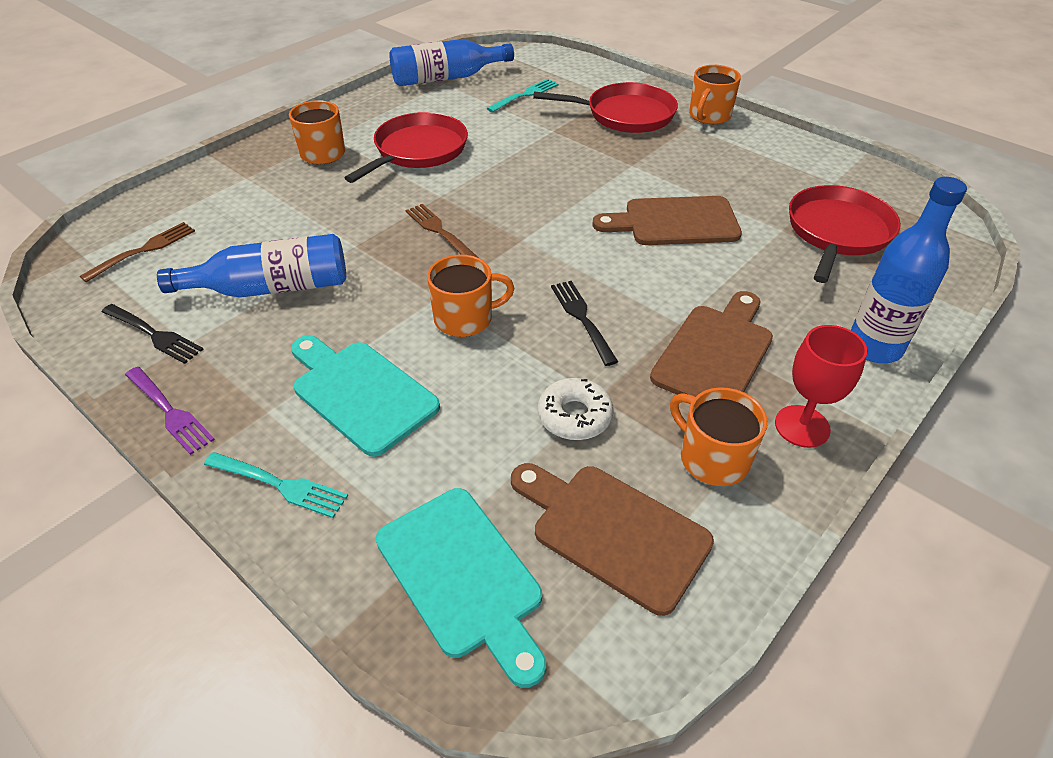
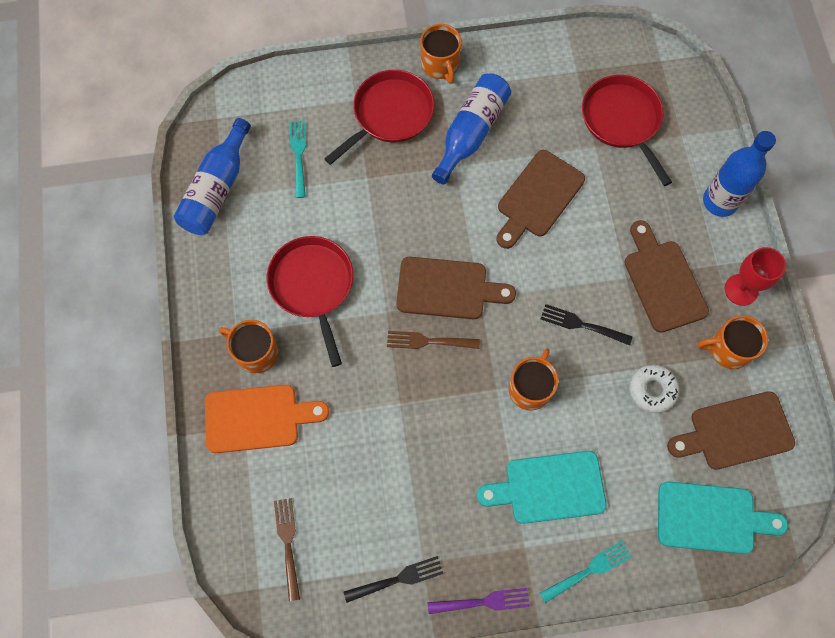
camera: 50 degrees left, 25 degrees up
blue bottle [157,234,346,298] -> blue bottle moved to [432,73,511,184]
none -> orange cutting board [205,385,329,453]
none -> brown cutting board [396,257,516,319]

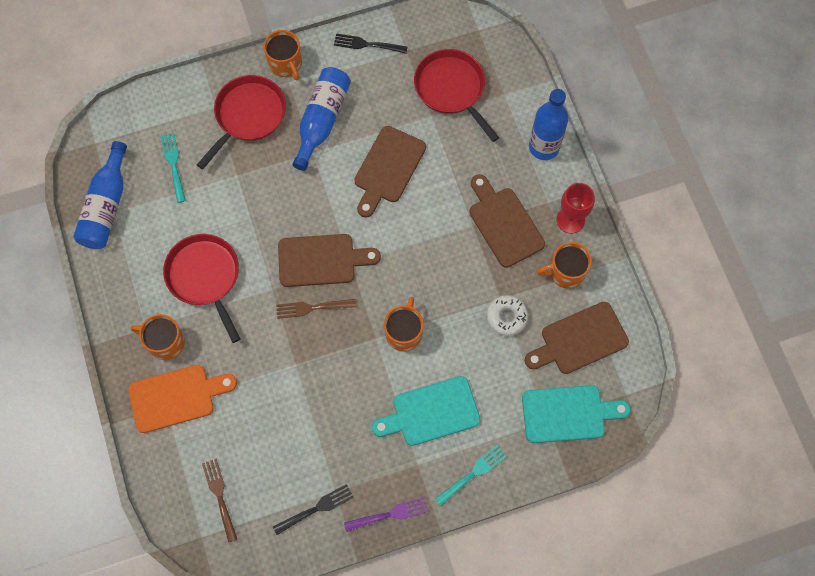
camera: 10 degrees left, 0 degrees up
black fork [541,304,633,346] -> black fork moved to [334,33,407,54]

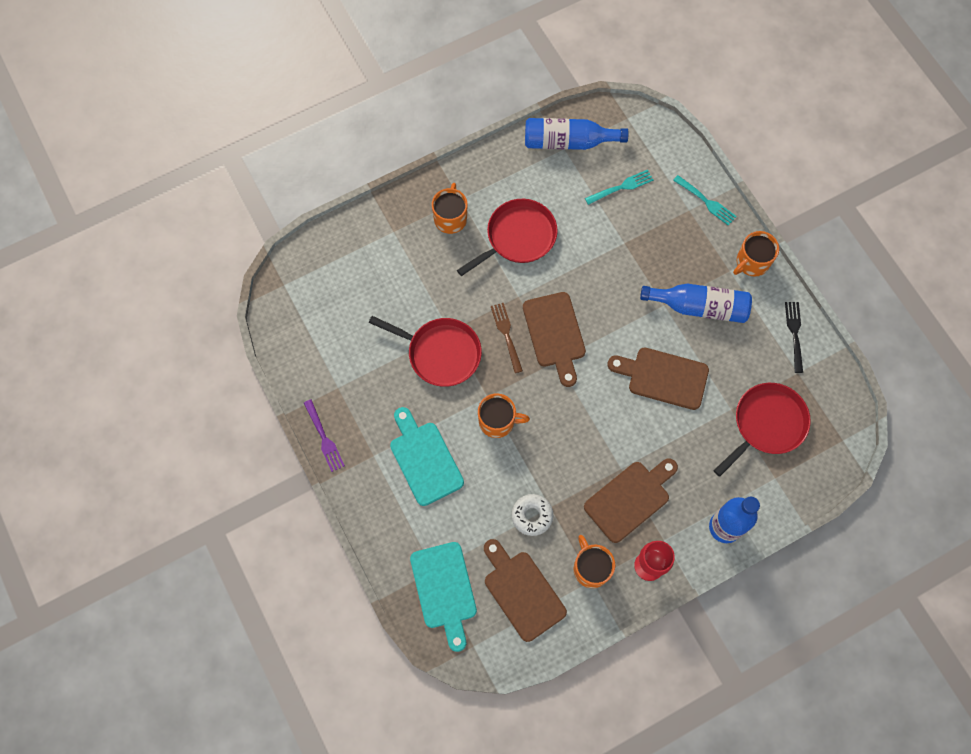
camera: 80 degrees right, 0 degrees up
orange cutting board [128,365,237,433] -> none
red pan [197,75,286,169] -> red pan moved to [369,316,482,387]
brown fork [202,459,237,543] -> none
black fork [273,484,354,535] -> none
turquoise fork [435,445,507,506] -> turquoise fork moved to [673,175,737,226]

